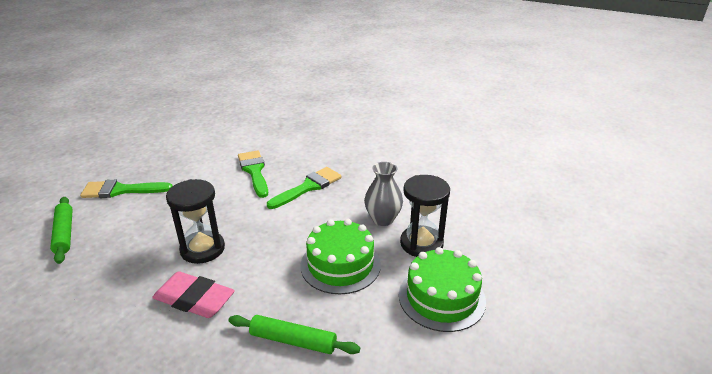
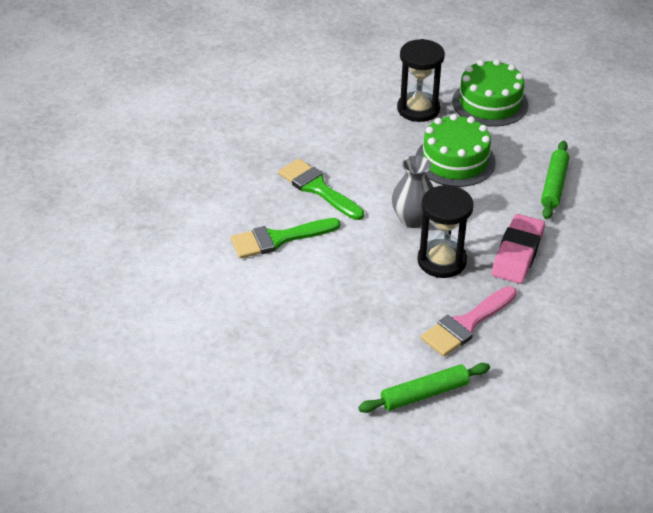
camera: 90 degrees left, 10 degrees up
green brush [80,180,173,198] -> none
grey vase [364,162,403,226] -> grey vase moved to [392,155,433,228]
none -> pink brush [421,286,517,357]

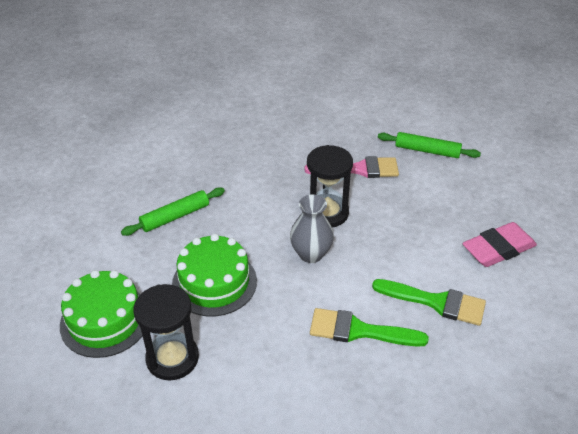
camera: 140 degrees left, 0 degrees up
green brush [278,158,364,220] -> green brush turned 105 degrees clockwise [310,308,429,347]
pink eraser [492,214,545,284] -> pink eraser moved to [462,222,537,267]

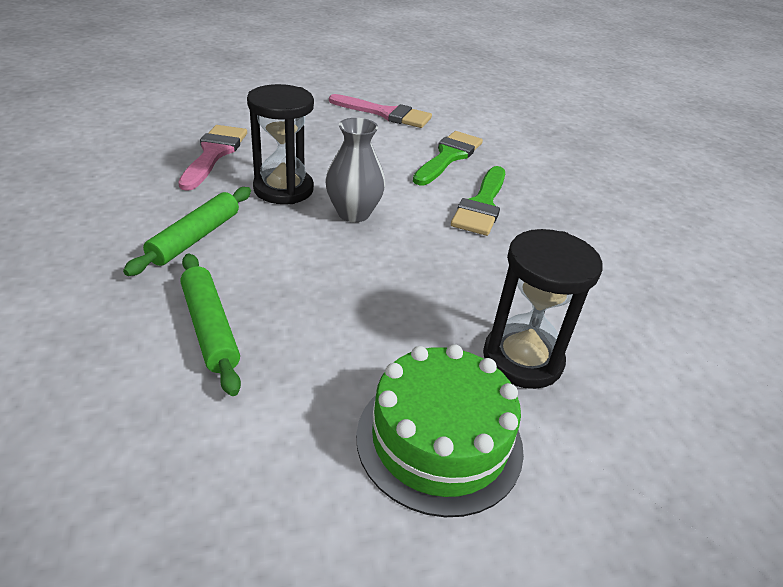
camera: 85 degrees left, 5 degrees down
green cake [172,234,257,317] -> none
green rolling pin [378,132,481,158] -> green rolling pin moved to [123,187,251,276]
pink eraser [462,222,537,267] -> pink brush [329,94,432,128]

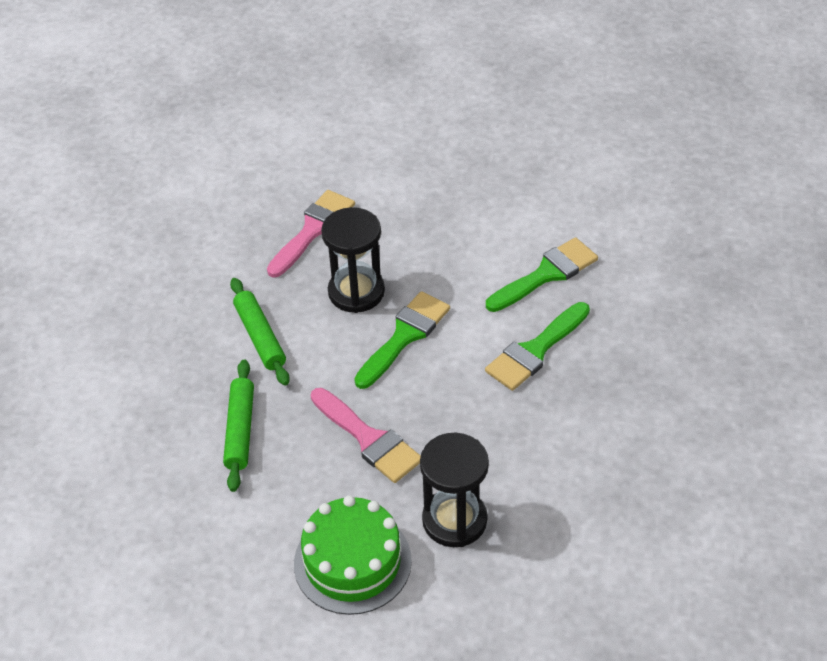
camera: 30 degrees right, 10 degrees up
green rolling pin [123,187,251,276] -> green rolling pin turned 75 degrees counterclockwise [230,278,290,386]
grey vase [326,118,385,222] -> green brush [354,291,450,389]
pink brush [329,94,432,128] -> pink brush moved to [311,388,421,483]

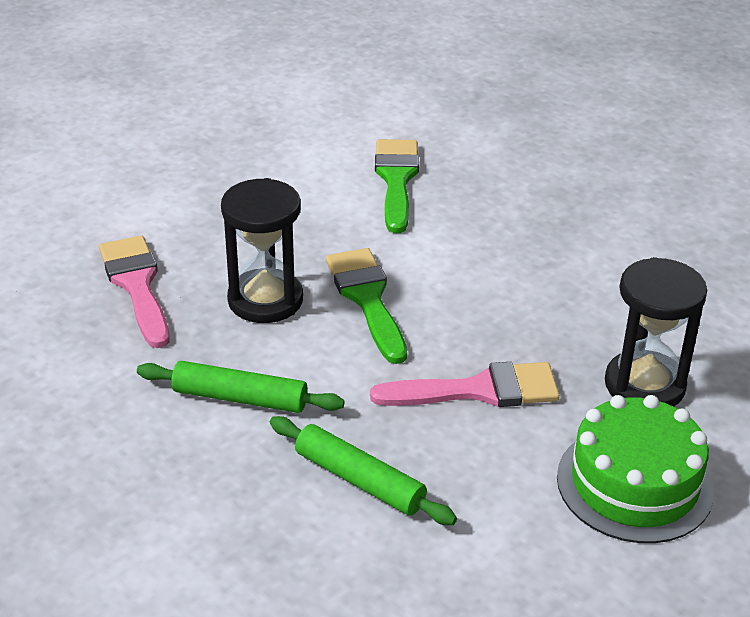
camera: 55 degrees left, 10 degrees down
green brush [485,302,590,391] -> none

